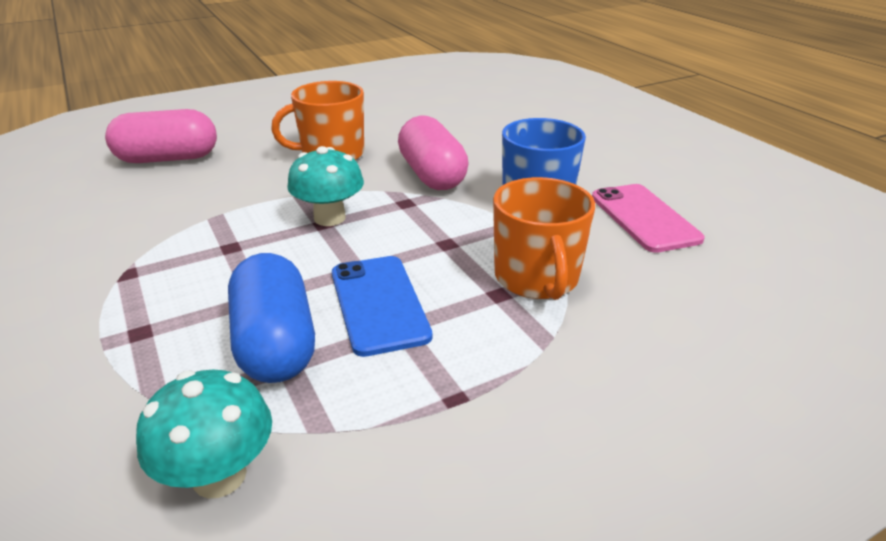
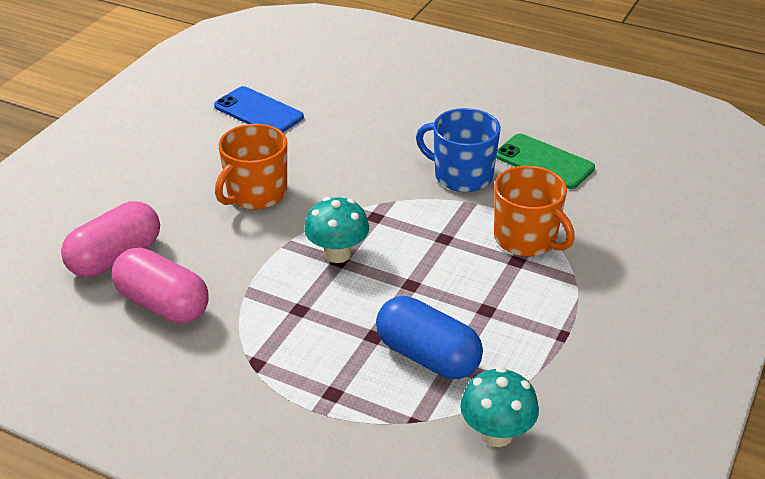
camera: 35 degrees left, 5 degrees up
blue phone [332,256,432,357] -> blue phone moved to [214,86,304,132]
pink capsule [398,116,469,190] -> pink capsule moved to [112,247,209,324]
pink phone [592,184,705,253] -> green phone [496,134,595,189]

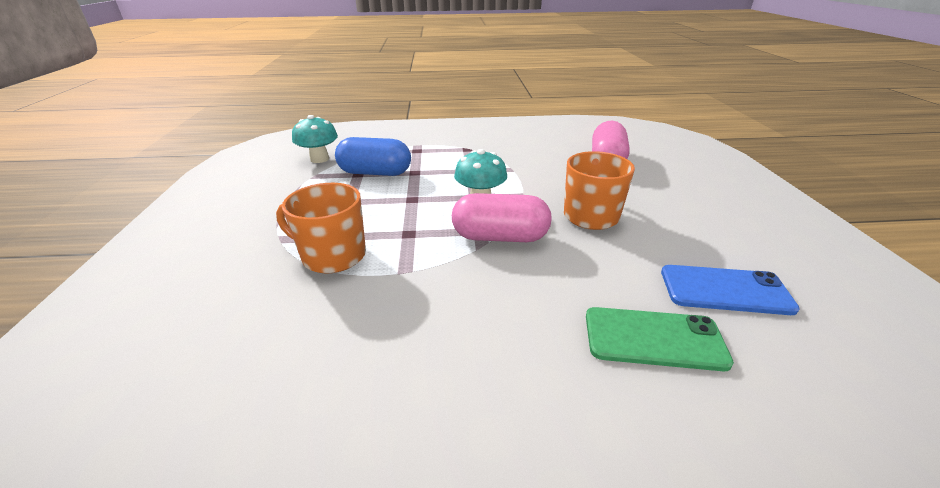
camera: 150 degrees right, 5 degrees down
pink capsule [112,247,209,324] -> pink capsule moved to [452,193,552,242]
blue mug [416,108,501,192] -> none
green phone [496,134,595,189] -> green phone moved to [586,307,734,371]

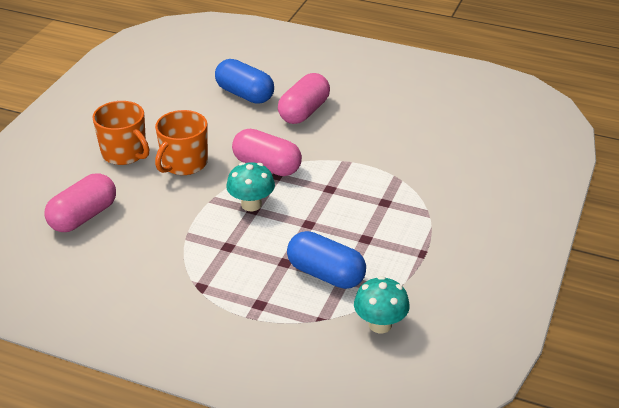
camera: 155 degrees left, 5 degrees up
orange mug [276,183,366,273] -> orange mug moved to [92,101,149,165]
green phone [586,307,734,371] -> blue capsule [215,59,274,104]
blue phone [661,265,800,315] -> none
none -> pink capsule [278,73,330,124]

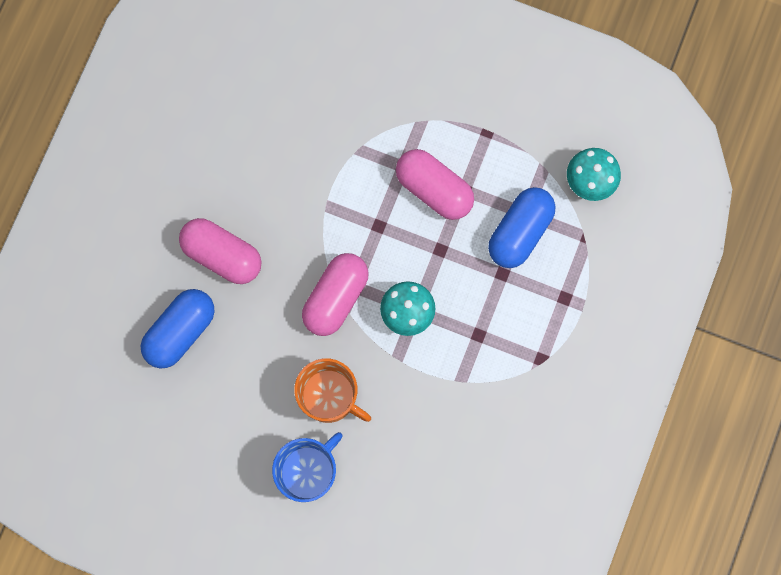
camera: 90 degrees left, 40 degrees up
pink capsule [44,173,116,232] -> pink capsule moved to [396,149,474,220]
orange mug [92,101,149,165] -> blue mug [272,432,342,502]

